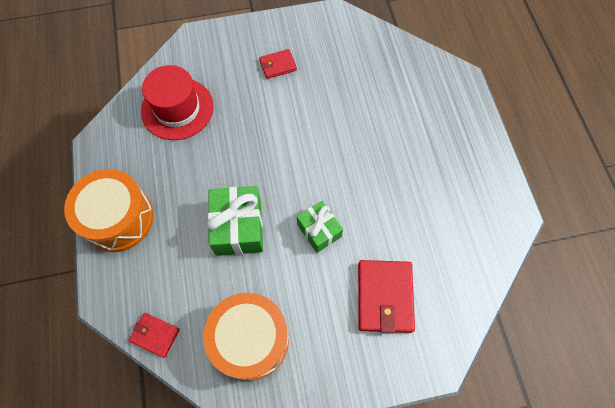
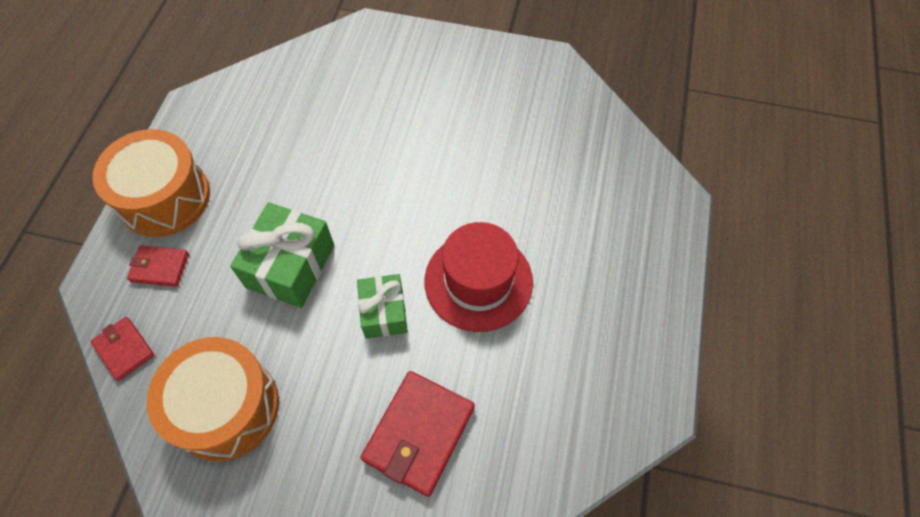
camera: 25 degrees right, 5 degrees down
red hat [141,65,214,140] -> red hat moved to [424,222,533,332]
red wallet [259,49,297,79] -> red wallet moved to [127,245,189,287]

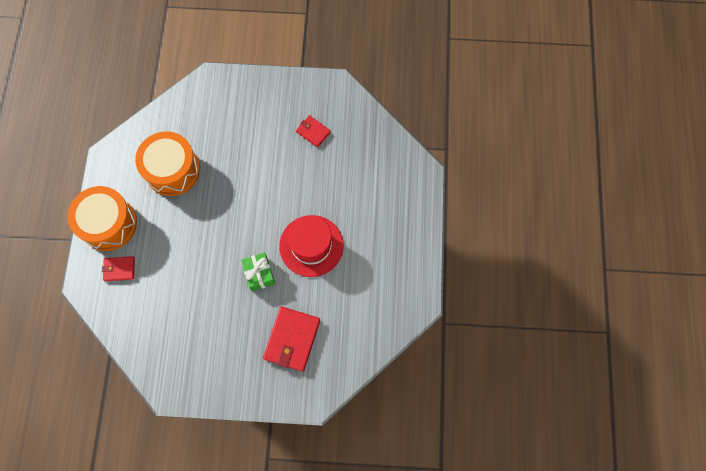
camera: 10 degrees left, 10 degrees up
red wallet [90,317,154,381] -> red wallet moved to [296,115,331,148]
orange drum [147,337,279,462] -> orange drum moved to [135,131,200,196]
green gift [230,202,334,308] -> none

